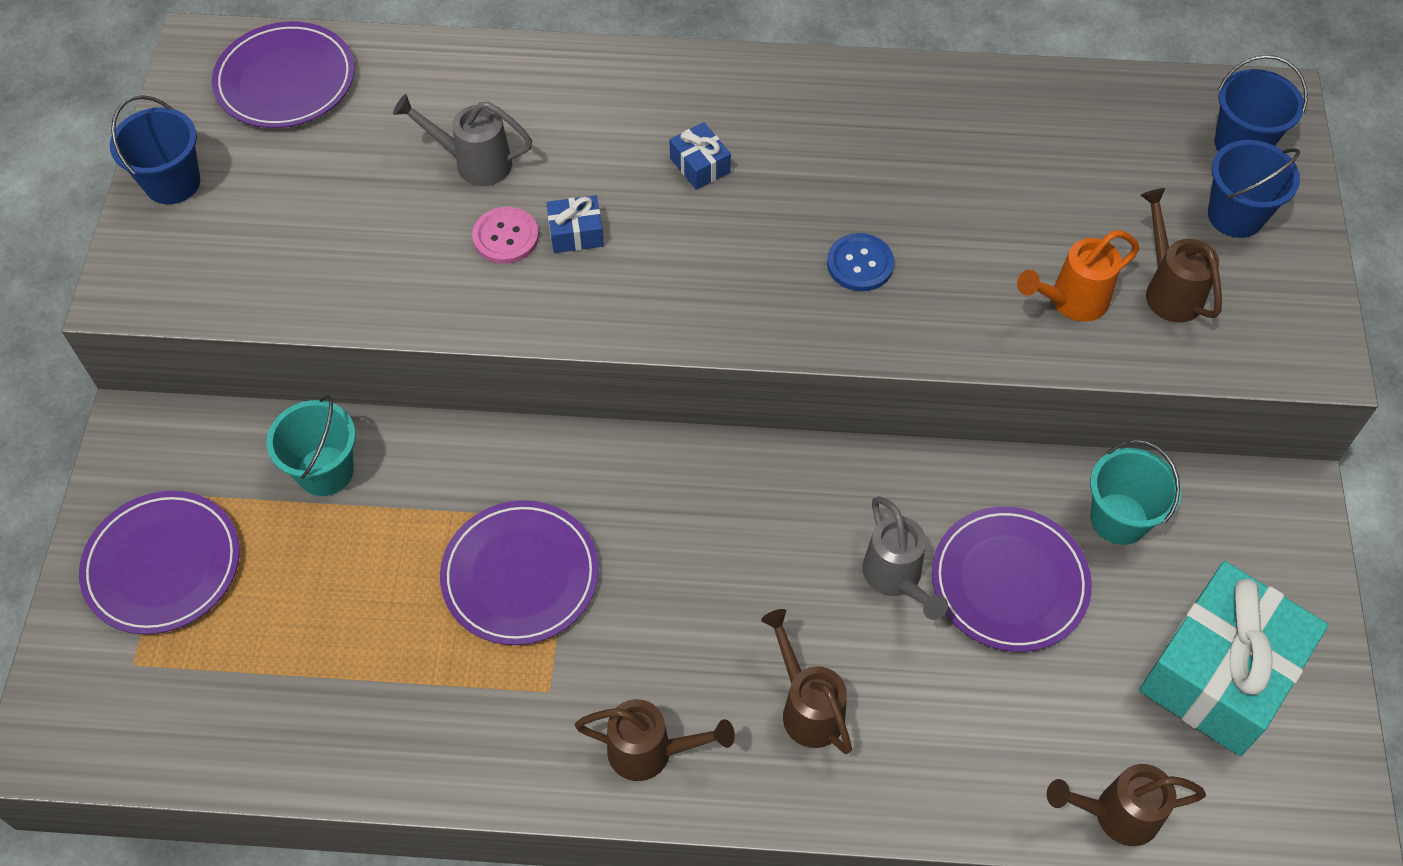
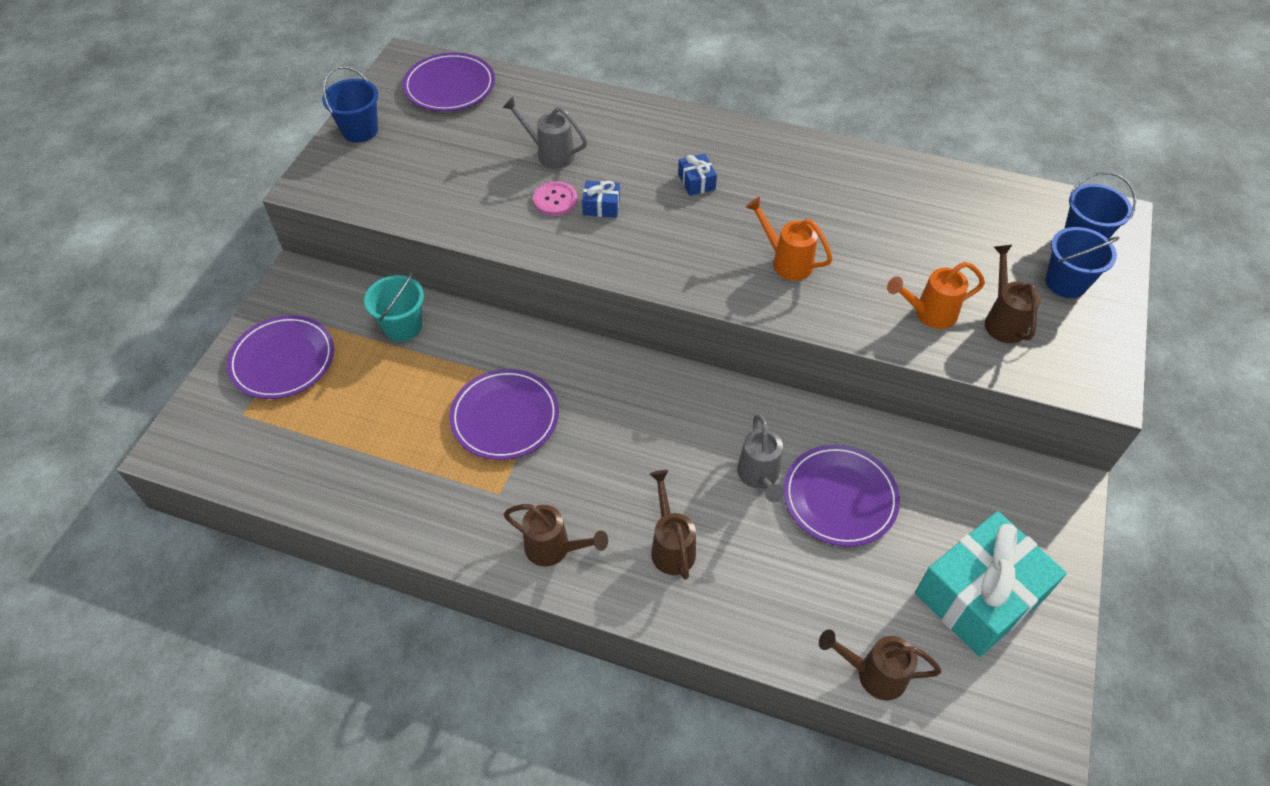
camera: 15 degrees right, 5 degrees down
blue button [827,233,894,291] -> orange watering can [746,197,833,280]
turquoise bucket [1090,440,1181,545] -> none

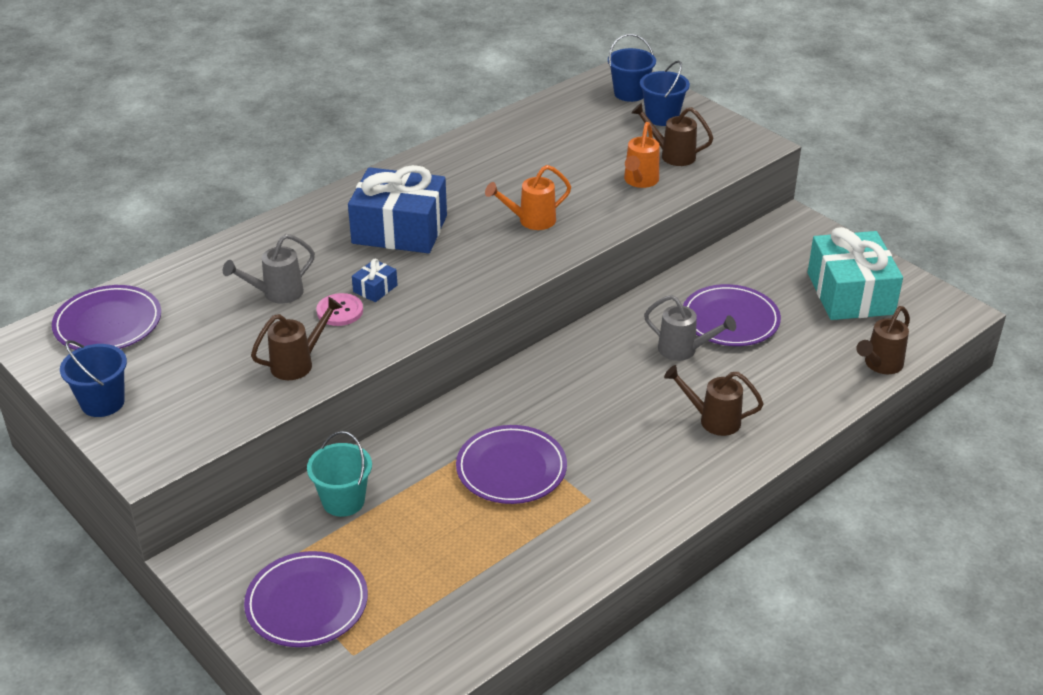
camera: 60 degrees left, 15 degrees down
brown watering can [504,504,608,567] -> brown watering can moved to [251,297,342,380]
blue gift [678,153,717,196] -> blue gift [348,165,447,253], size x2.45

